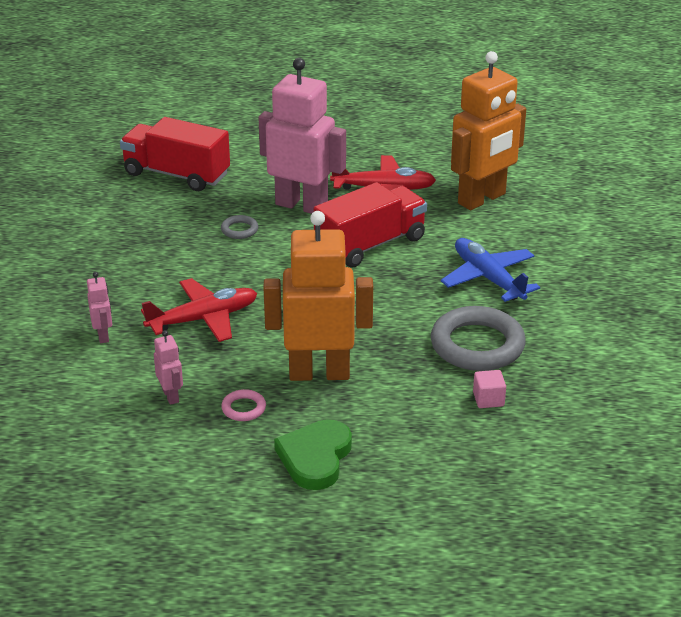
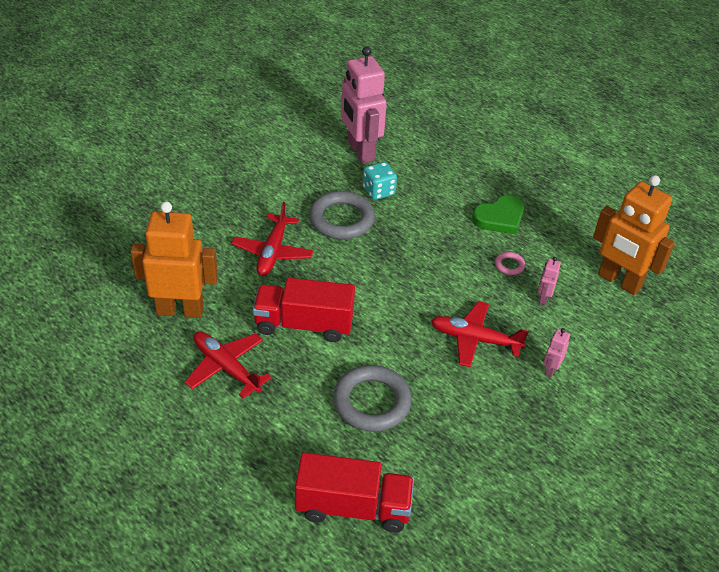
camera: 140 degrees left, 10 degrees up
red truck [120,117,230,191] -> red truck turned 60 degrees counterclockwise [295,452,414,533]
grey ring [221,215,258,239] -> grey ring [333,365,412,432], size x2.24
pink robot [259,58,346,214] -> pink robot moved to [341,46,387,163]
orange robot [264,211,373,381] -> orange robot moved to [593,175,675,295]
blue plane [441,238,540,302] -> red plane [231,202,313,276]
pink cube [473,370,506,408] -> turquoise dice [363,162,397,200]

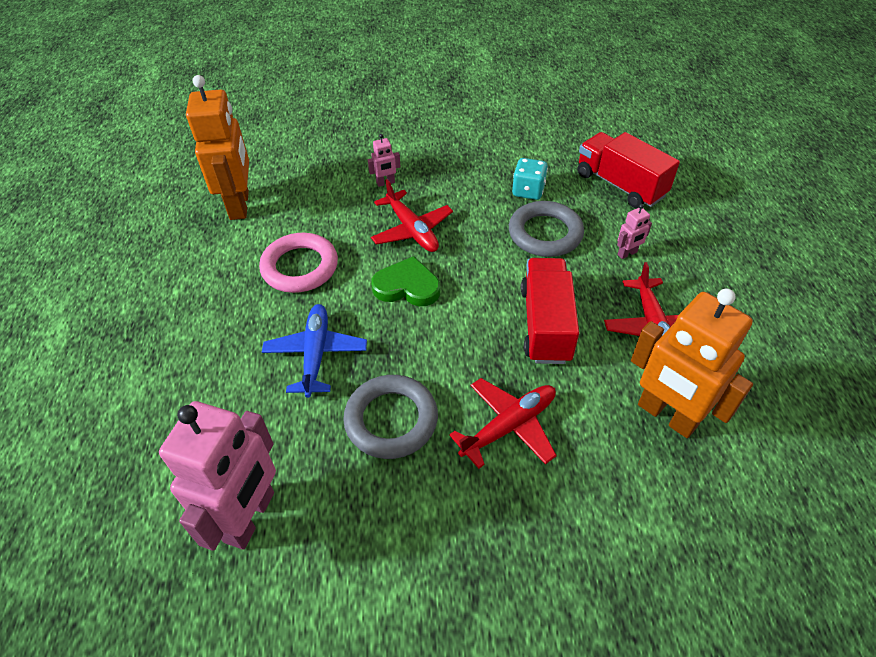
camera: 135 degrees left, 5 degrees up
red truck [253,278,355,342] -> red truck turned 135 degrees counterclockwise [521,258,579,364]
turquoise dice [363,162,397,200] -> turquoise dice moved to [512,158,548,200]
green heart [472,195,524,235] -> green heart moved to [371,256,440,306]
pink ring [495,252,525,275] -> pink ring [259,233,338,293], size x2.24
pink robot [538,257,561,306] -> pink robot moved to [617,204,652,259]
none -> blue plane [262,304,367,398]

